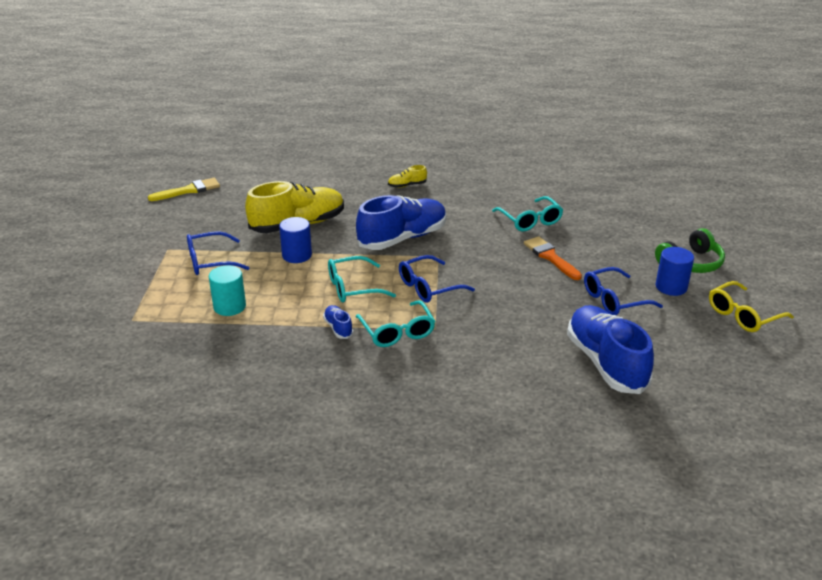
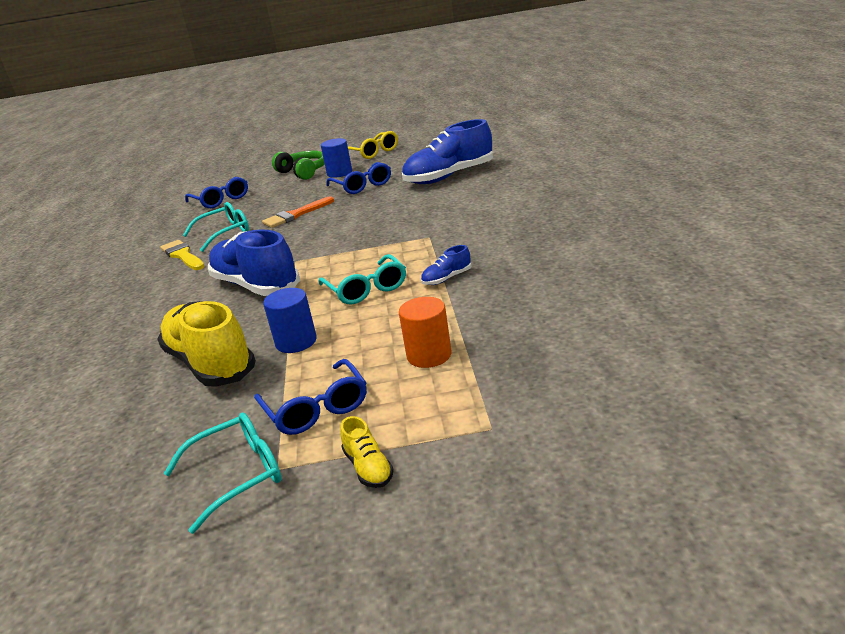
camera: 95 degrees left, 5 degrees down
yellow brush [148,178,220,201] -> yellow brush moved to [160,240,205,270]
turquoise cylinder [209,265,246,316] -> orange cylinder [399,297,452,368]
turquoise glasses [356,300,435,347] -> turquoise glasses moved to [164,412,281,534]
yellow shoe [388,165,427,188] -> yellow shoe moved to [340,416,394,488]
blue glasses [399,255,475,303] -> blue glasses moved to [185,177,248,208]

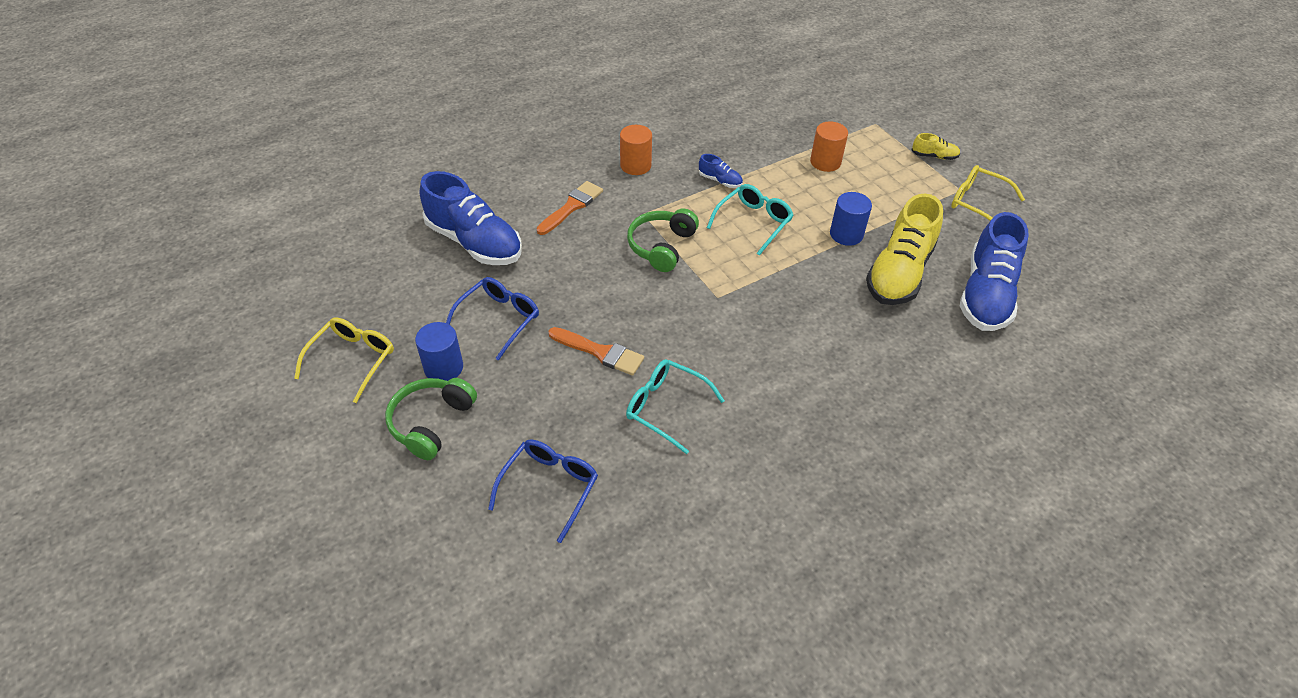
camera: 120 degrees left, 20 degrees up
yellow brush [160,240,205,270] -> none
turquoise glasses [164,412,281,534] -> yellow glasses [951,165,1025,221]
blue shoe [208,229,300,296] -> blue shoe moved to [960,212,1029,331]
blue glasses [254,359,367,435] -> none
yellow shoe [340,416,394,488] -> yellow shoe turned 60 degrees clockwise [912,133,960,160]
none -> orange brush [537,181,603,235]
none -> orange cylinder [620,125,652,175]
none -> green headphones [627,208,699,272]

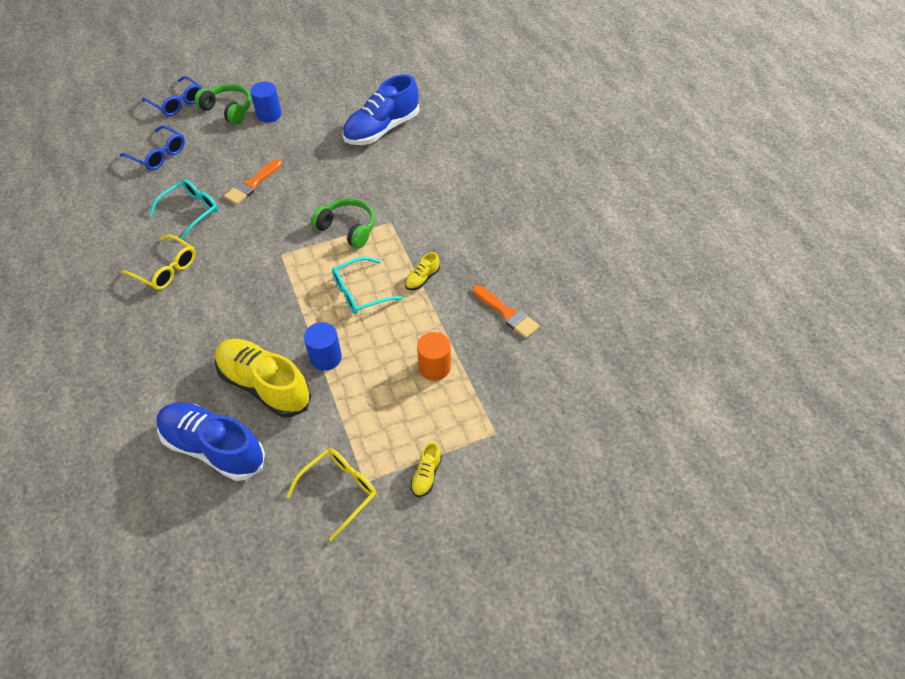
camera: 100 degrees right, 5 degrees up
yellow glasses [294,318,394,403] -> yellow glasses moved to [122,234,196,290]
blue glasses [446,277,539,361] -> blue glasses moved to [142,76,202,116]
orange brush [537,181,603,235] -> orange brush moved to [472,285,540,339]
orange cylinder [620,125,652,175] -> none
blue shoe [699,154,743,188] -> yellow shoe [405,252,440,290]
turquoise glasses [707,184,793,256] -> turquoise glasses turned 105 degrees clockwise [332,257,403,314]

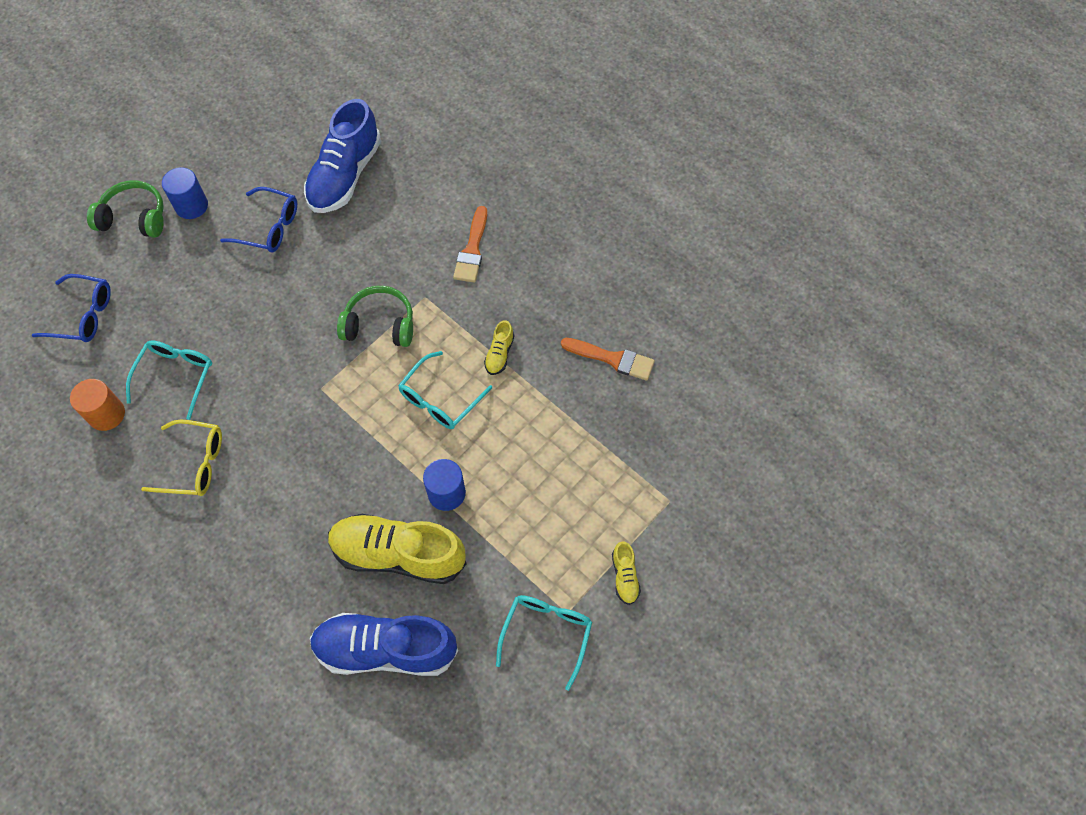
camera: 25 degrees left, 10 degrees up
blue glasses [142,76,202,116] -> blue glasses moved to [220,187,297,253]
orange brush [224,159,282,205] -> orange brush moved to [453,206,487,283]
yellow glasses [286,448,377,542] -> turquoise glasses [496,595,592,691]
orange cylinder [417,332,451,381] -> orange cylinder moved to [70,379,125,431]

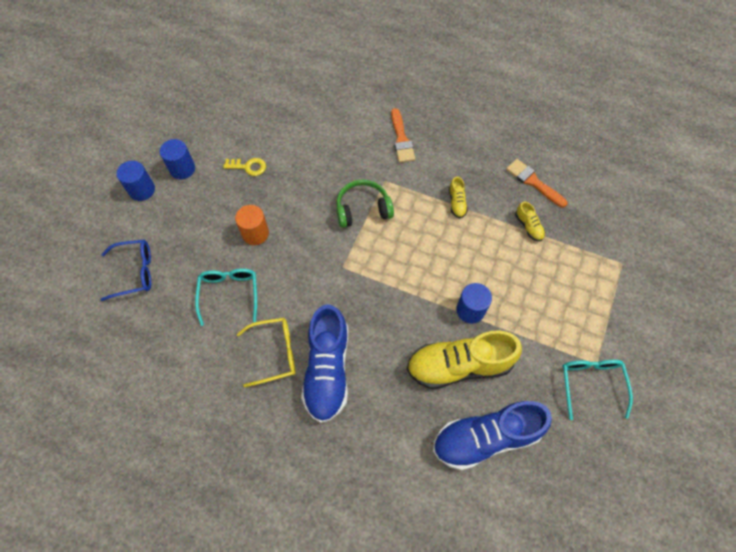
camera: 20 degrees left, 0 degrees up
orange cylinder [70,379,125,431] -> orange cylinder moved to [235,205,269,245]
green headphones [87,180,164,238] -> blue cylinder [116,161,155,201]
blue glasses [220,187,297,253] -> yellow key [223,158,266,176]
blue shoe [304,99,381,213] -> blue shoe moved to [301,304,348,423]
turquoise glasses [398,351,492,429] -> none
orange brush [561,338,655,381] -> orange brush turned 135 degrees counterclockwise [506,159,567,208]
yellow shoe [612,541,641,605] -> yellow shoe moved to [515,202,545,241]

